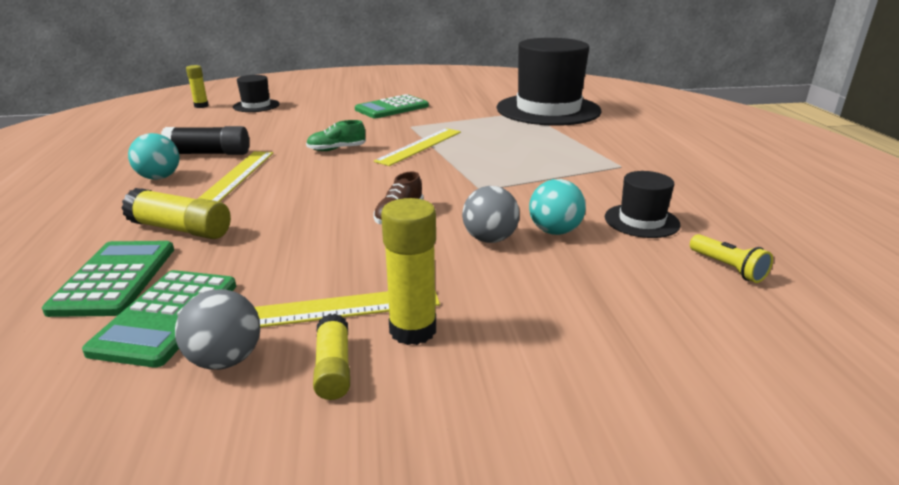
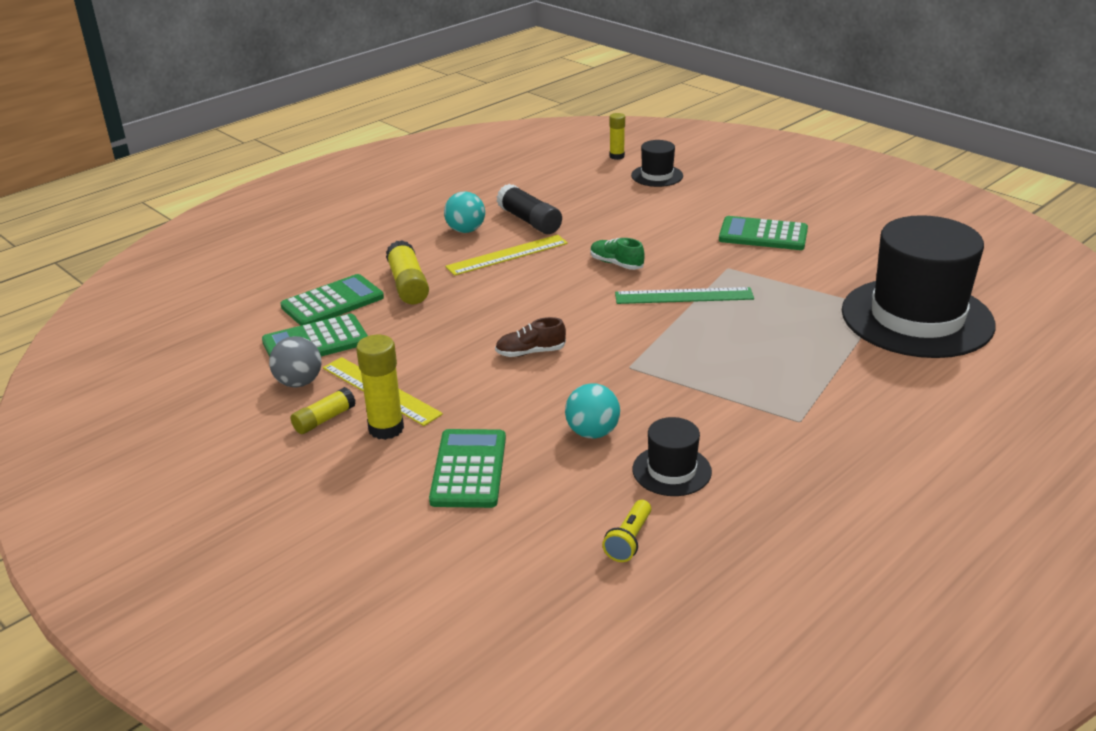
camera: 55 degrees right, 5 degrees up
yellow ruler [374,128,461,166] -> green ruler [615,287,754,304]
grey ball [462,186,520,243] -> none
none -> green calculator [429,429,506,508]

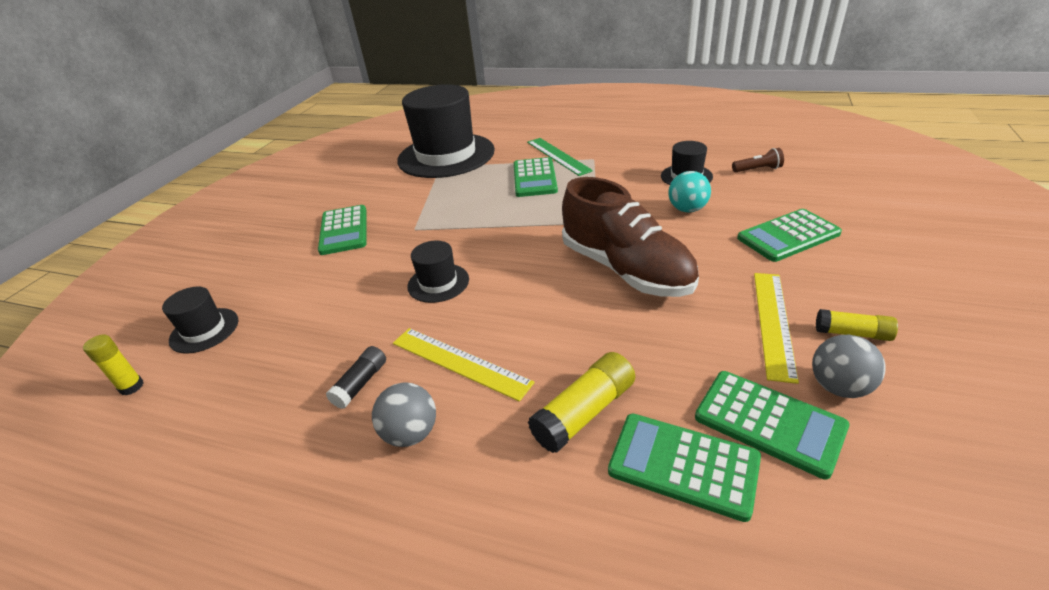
camera: 115 degrees left, 5 degrees up
yellow glue stick [356,335,404,440] -> none
turquoise ball [444,192,485,233] -> grey ball [372,383,436,447]
brown shoe [495,317,566,357] -> brown shoe [562,177,699,297], size x2.43
black glue stick [497,184,562,234] -> black glue stick [326,346,386,409], size x0.63
green shoe [590,238,645,270] -> black hat [407,240,469,303]
yellow flashlight [602,500,651,562] -> brown flashlight [732,148,784,172]
green ruler [615,287,754,304] -> green ruler moved to [527,138,593,176]
none -> green calculator [514,157,558,197]

